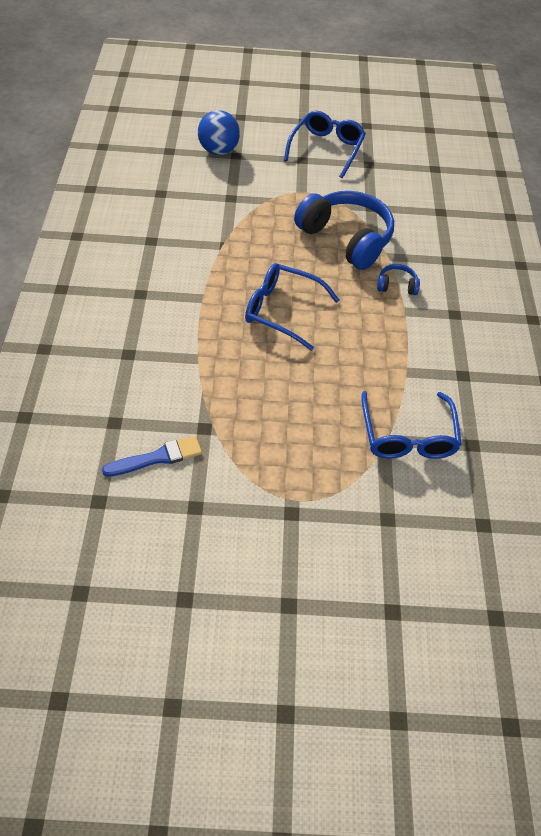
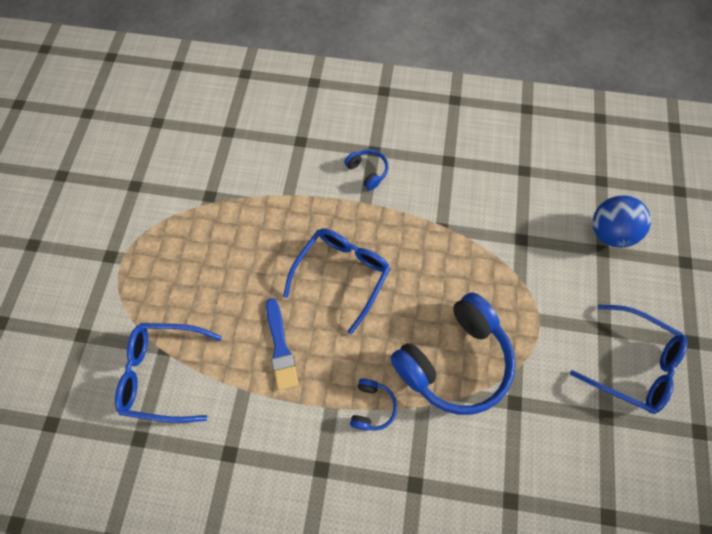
camera: 100 degrees right, 15 degrees up
blue brush [102,436,202,477] -> blue brush moved to [266,298,299,390]
none -> blue headphones [344,149,388,190]

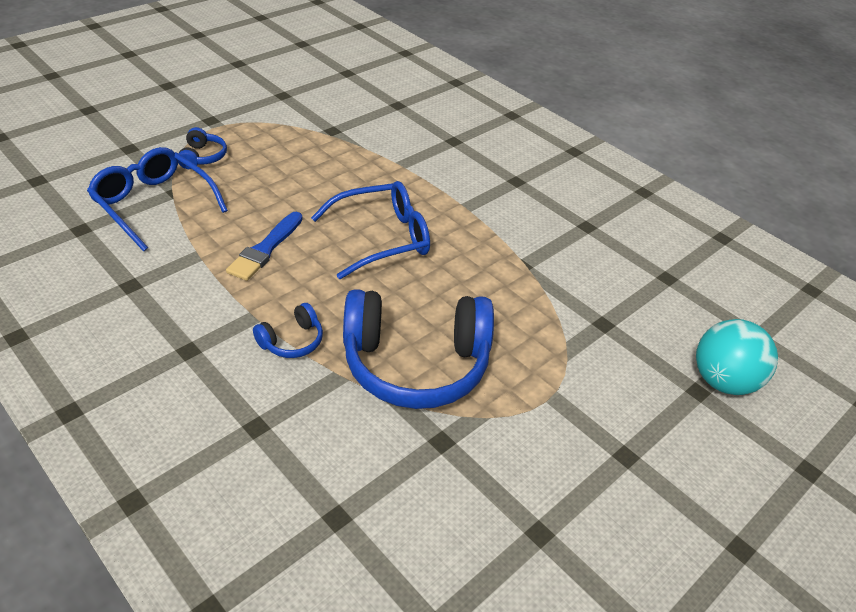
camera: 35 degrees right, 25 degrees down
blue headphones [344,149,388,190] -> blue headphones moved to [178,127,227,169]
blue glasses [570,304,688,414] -> none
blue ball [592,195,651,248] -> turquoise ball [696,319,778,395]

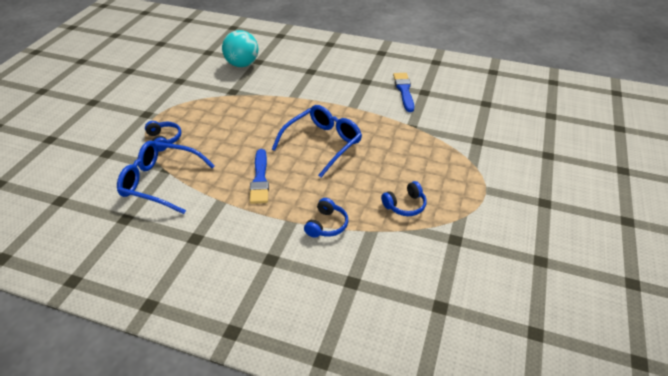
camera: 25 degrees left, 0 degrees up
blue headphones [343,289,494,409] -> blue headphones [381,181,427,216], size x0.43
turquoise ball [696,319,778,395] -> turquoise ball moved to [222,30,258,67]
none -> blue brush [393,73,414,112]

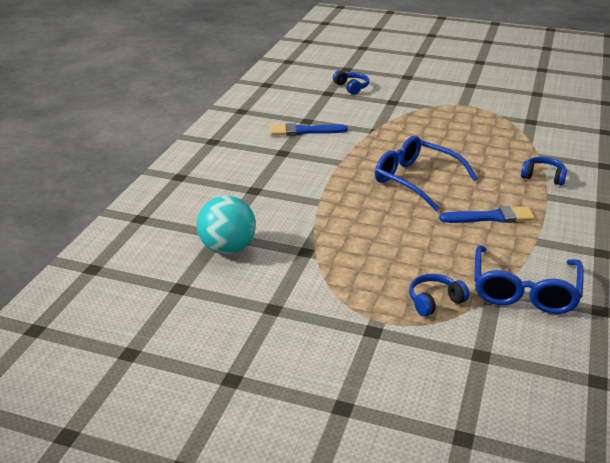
camera: 90 degrees left, 10 degrees down
blue headphones [381,181,427,216] -> blue headphones moved to [333,70,369,95]

